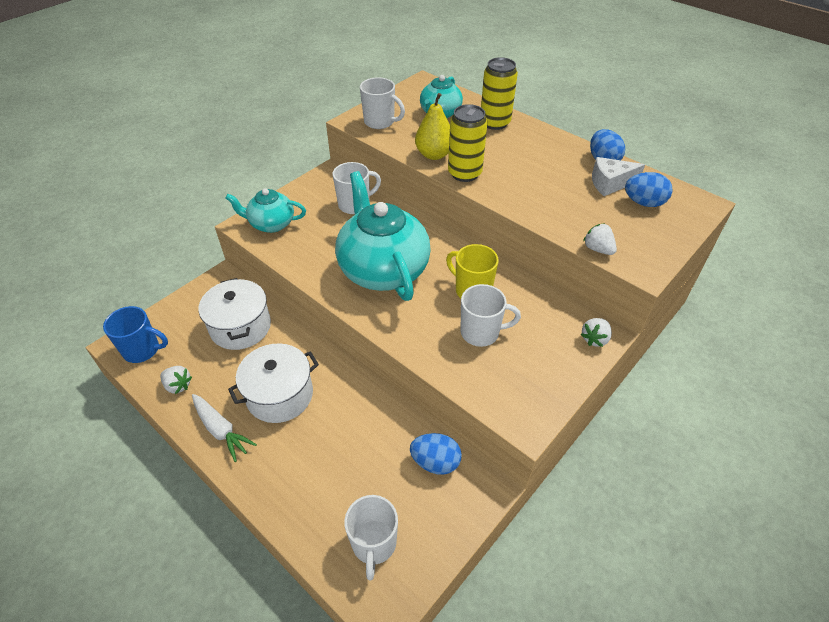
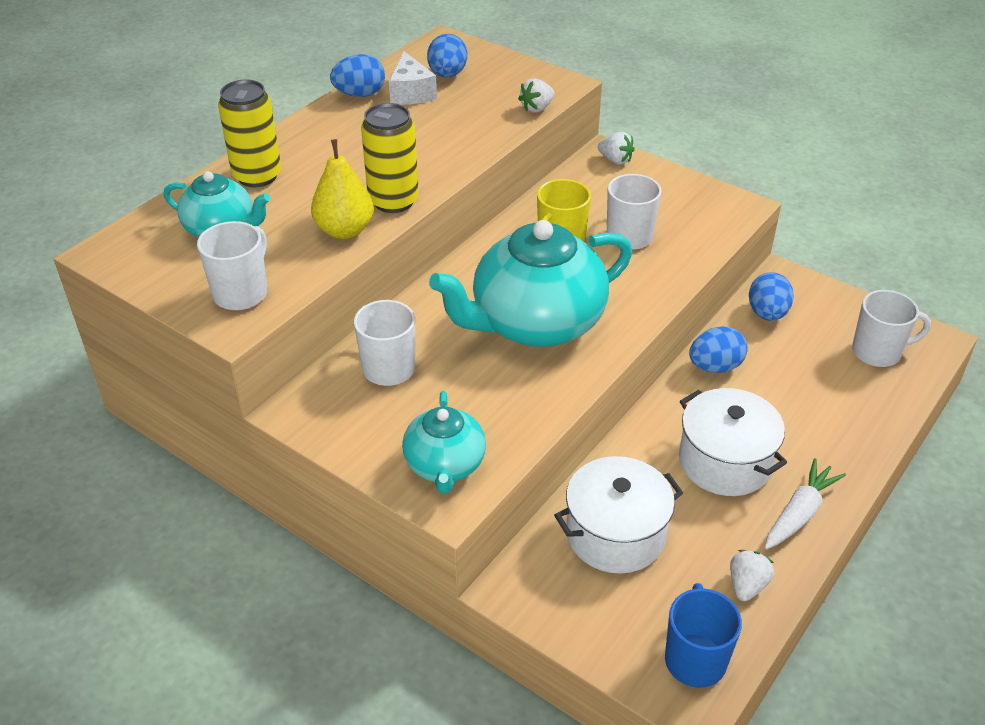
camera: 95 degrees left, 5 degrees down
none -> blue egg [689,327,748,373]

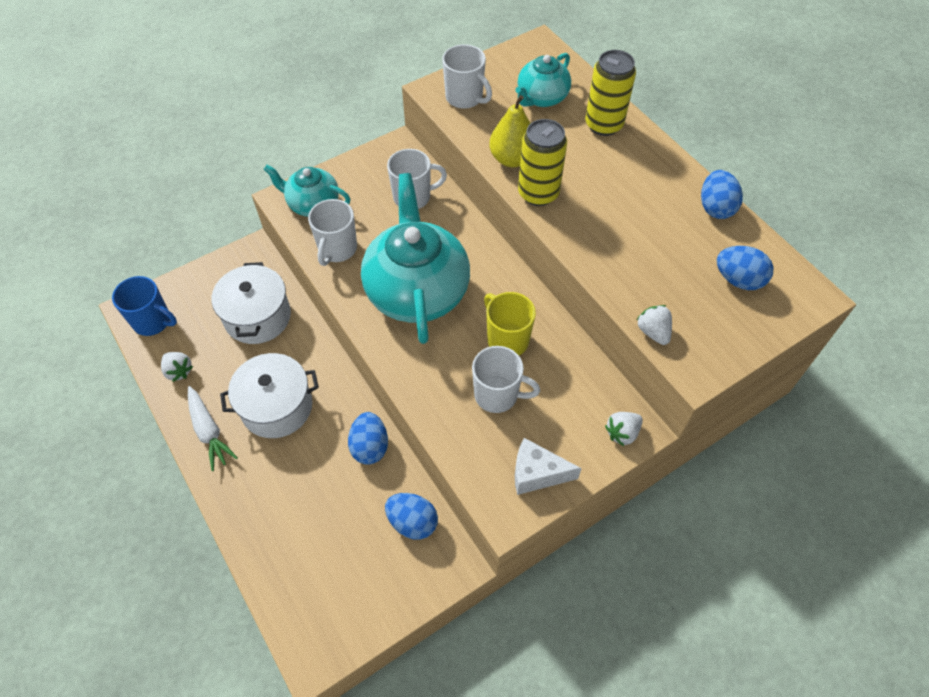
camera: 110 degrees right, 15 degrees up
white cheese [389,51,437,105] -> white cheese moved to [515,438,582,495]
white mug [852,290,931,367] -> white mug moved to [308,199,357,266]

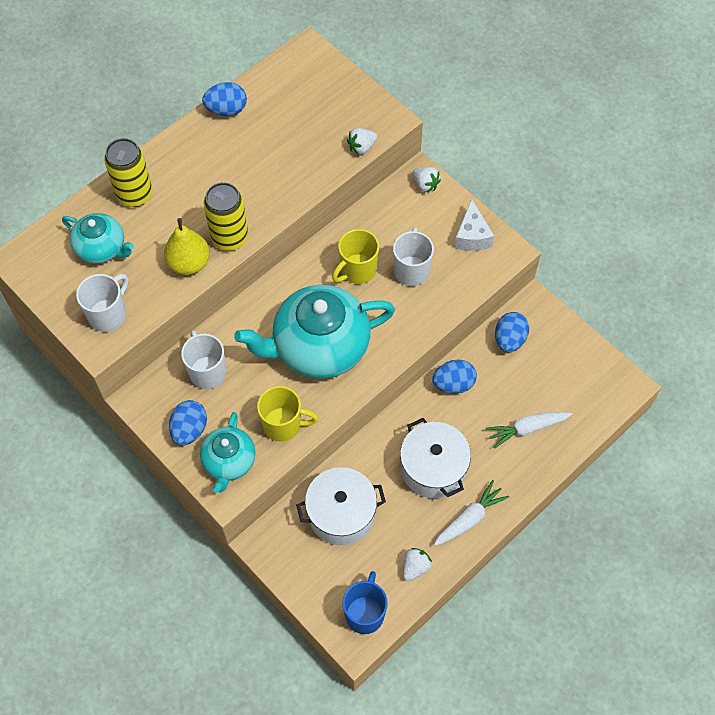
camera: 100 degrees left, 5 degrees up
white mug [308,199,357,266] -> yellow mug [257,386,318,442]
blue egg [717,246,773,290] -> blue egg moved to [169,400,207,445]
none -> white carrot [486,412,572,449]

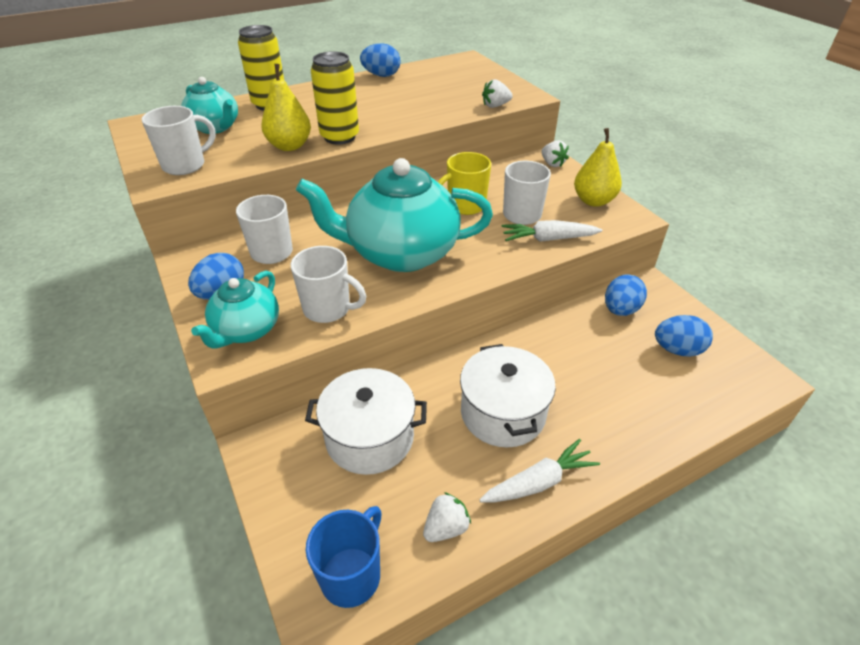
camera: 15 degrees right, 20 degrees down
yellow mug [257,386,318,442] -> white mug [291,246,366,323]
blue egg [432,360,477,394] -> blue egg moved to [655,315,713,357]
white cheese [455,199,494,251] -> yellow pear [574,128,622,207]
white carrot [486,412,572,449] -> white carrot moved to [502,220,602,242]

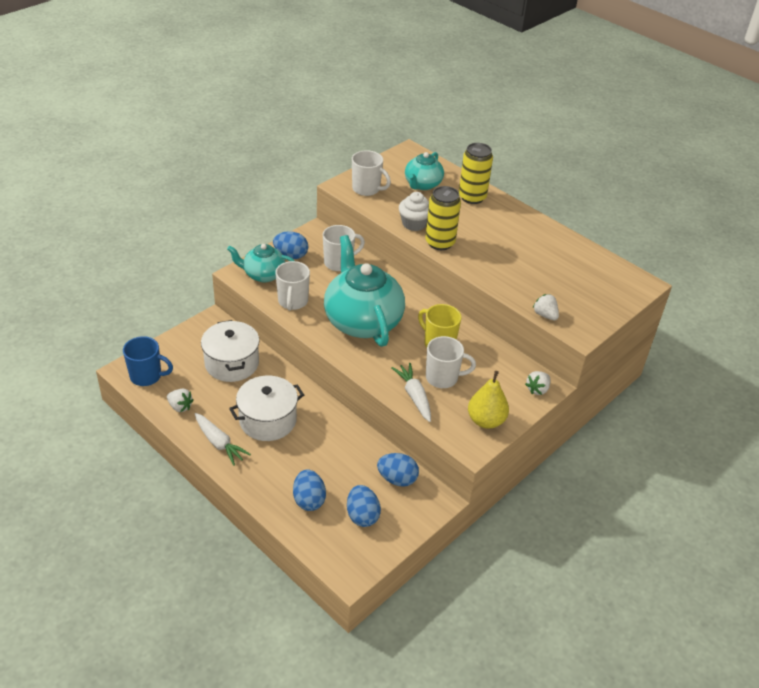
camera: 70 degrees right, 0 degrees up
yellow pear [261,64,311,151] -> white cupcake [399,192,429,231]
blue egg [360,43,400,77] -> blue egg moved to [293,470,326,511]

